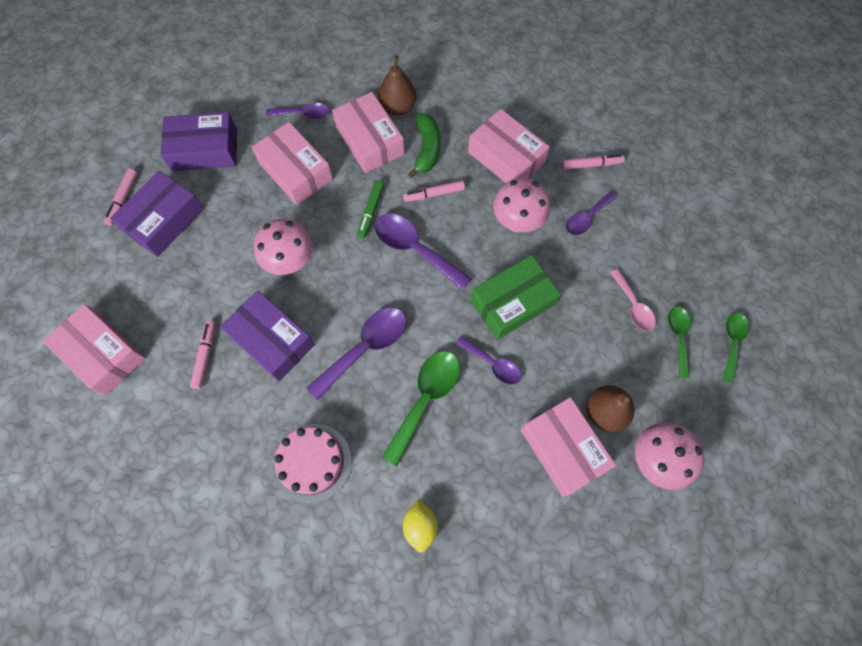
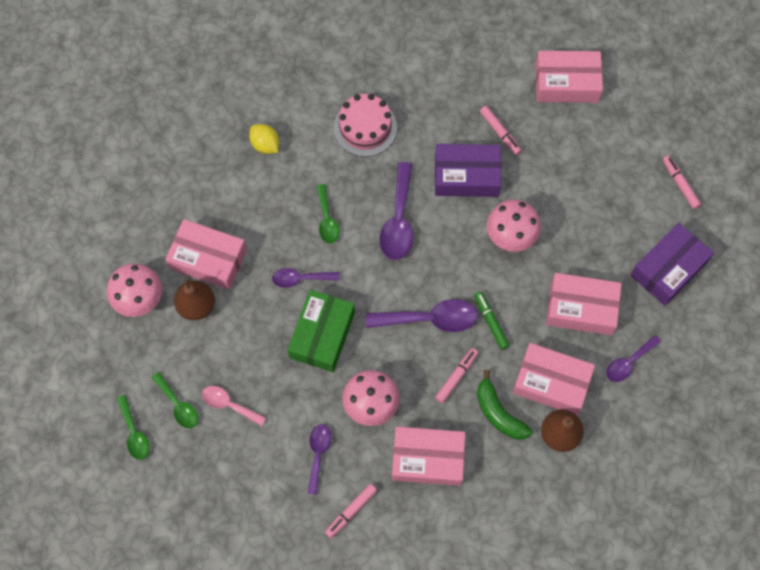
camera: 140 degrees right, 0 degrees up
purple box [110,170,204,257] -> none
green spoon [381,351,460,466] -> green spoon [317,184,340,244], size x0.61

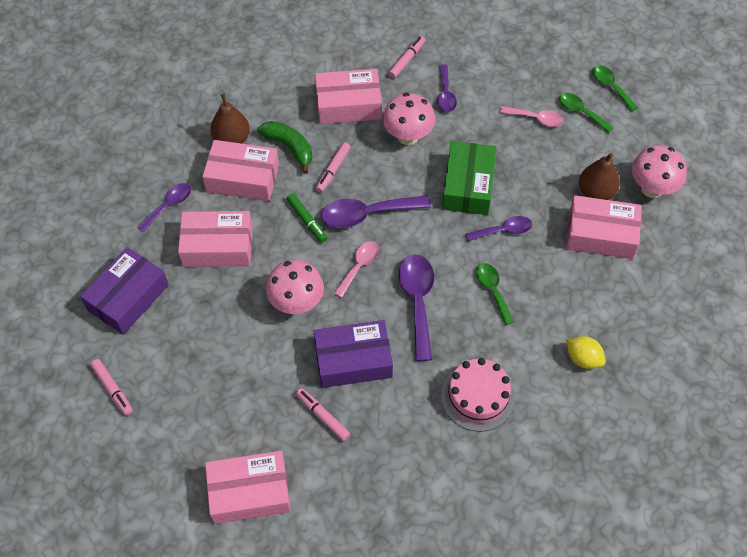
camera: 170 degrees right, 10 degrees down
none -> pink spoon [334,241,379,298]

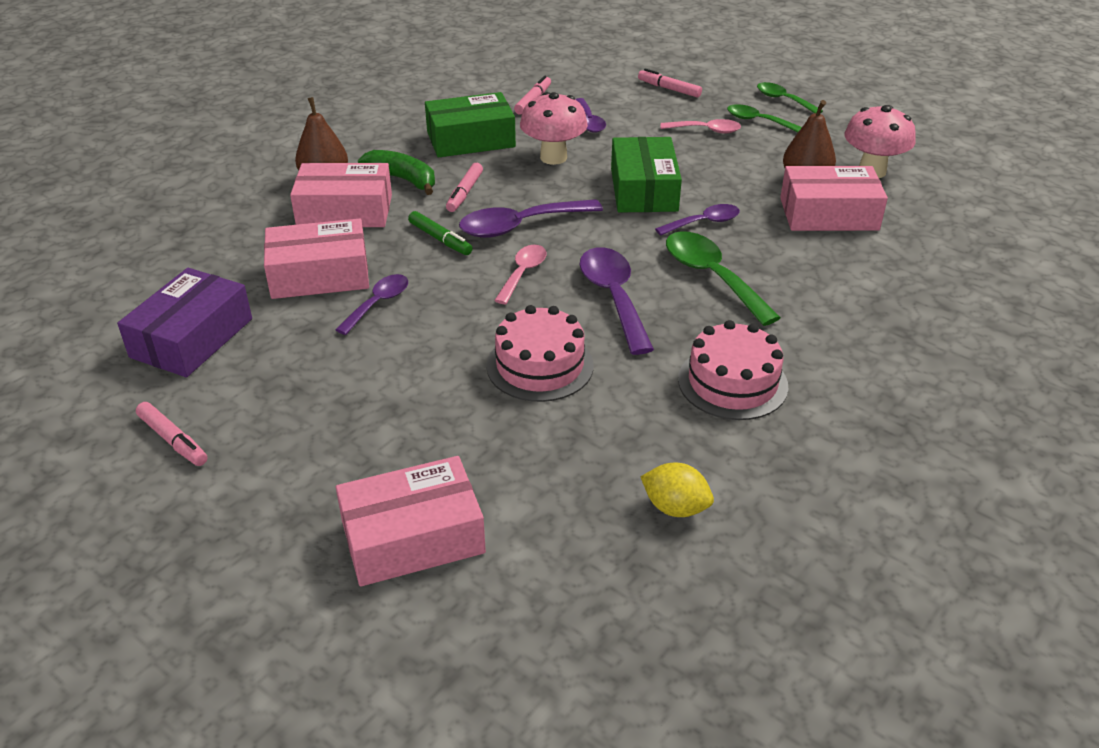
camera: 10 degrees left, 20 degrees down
purple spoon [137,183,191,232] -> purple spoon moved to [336,274,408,335]
pink mushroom [266,260,324,314] -> none
pink marker [296,388,350,441] -> pink marker moved to [638,68,702,98]
purple box [314,320,393,388] -> pink cake [486,305,594,402]
pink box [315,69,382,124] -> green box [425,92,516,158]
green spoon [476,263,514,325] -> green spoon [666,231,781,326], size x1.64
yellow lemon [566,336,606,369] -> yellow lemon moved to [641,463,714,517]

